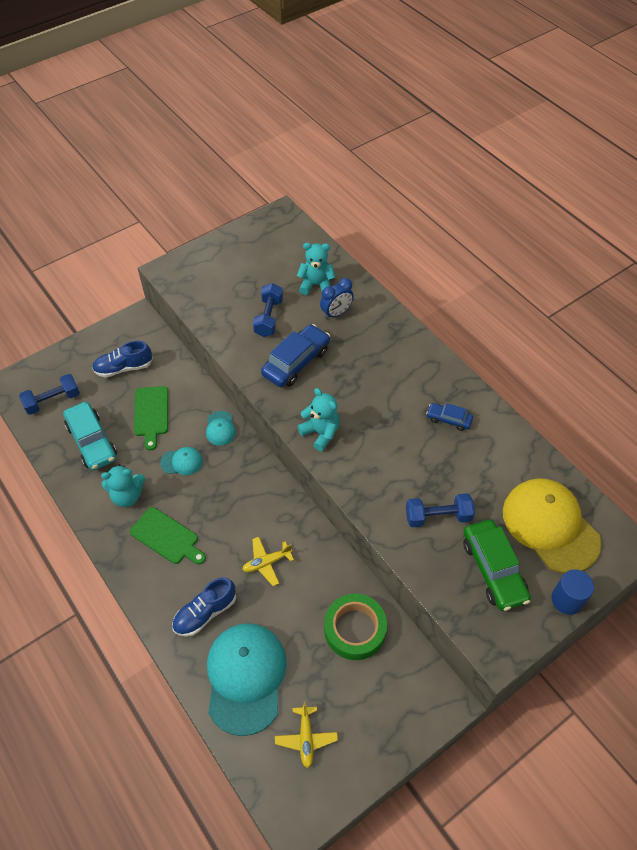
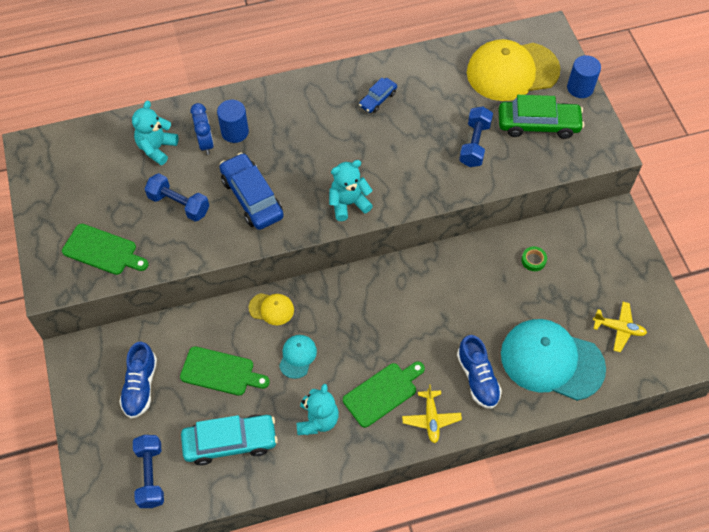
camera: 70 degrees left, 5 degrees up
turquoise cap [206,411,236,446] -> yellow cap [249,293,294,325]
yellow plane [242,537,294,586] -> yellow plane moved to [402,384,462,443]
green tape [324,594,387,660] -> green tape [521,246,547,271], size x0.43
none -> green cutting board [62,224,148,275]
none -> blue cylinder [217,100,249,143]

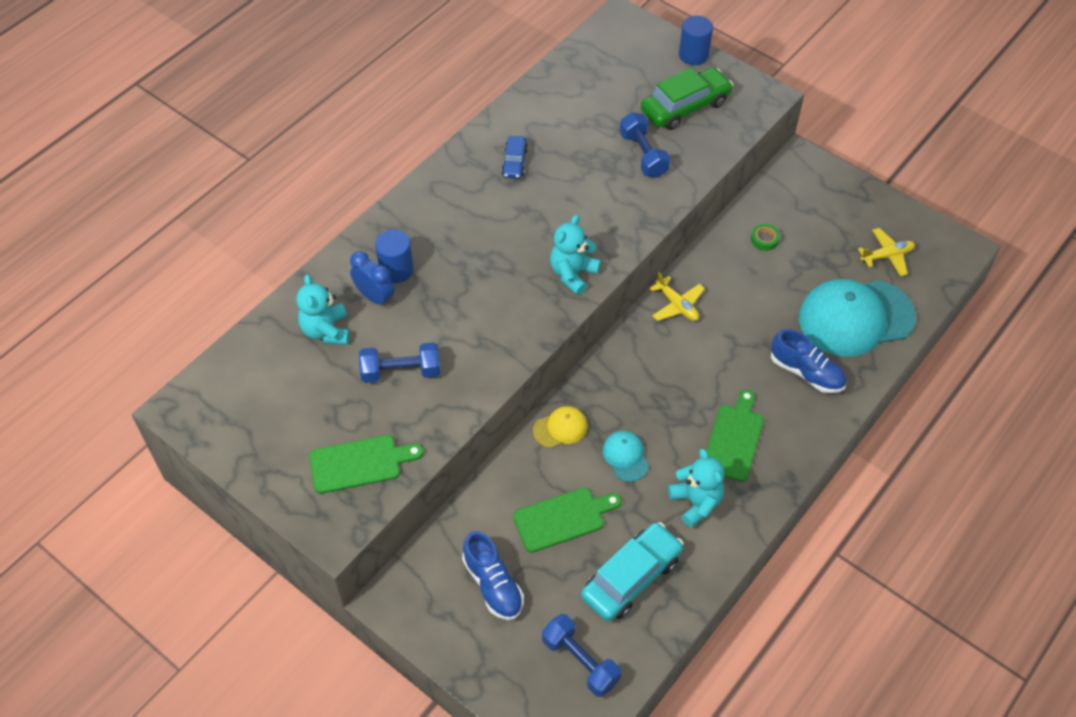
camera: 35 degrees left, 5 degrees down
blue car [220,153,284,230] -> none
yellow plane [402,384,462,443] -> yellow plane moved to [649,272,705,321]
yellow cap [467,39,561,101] -> none

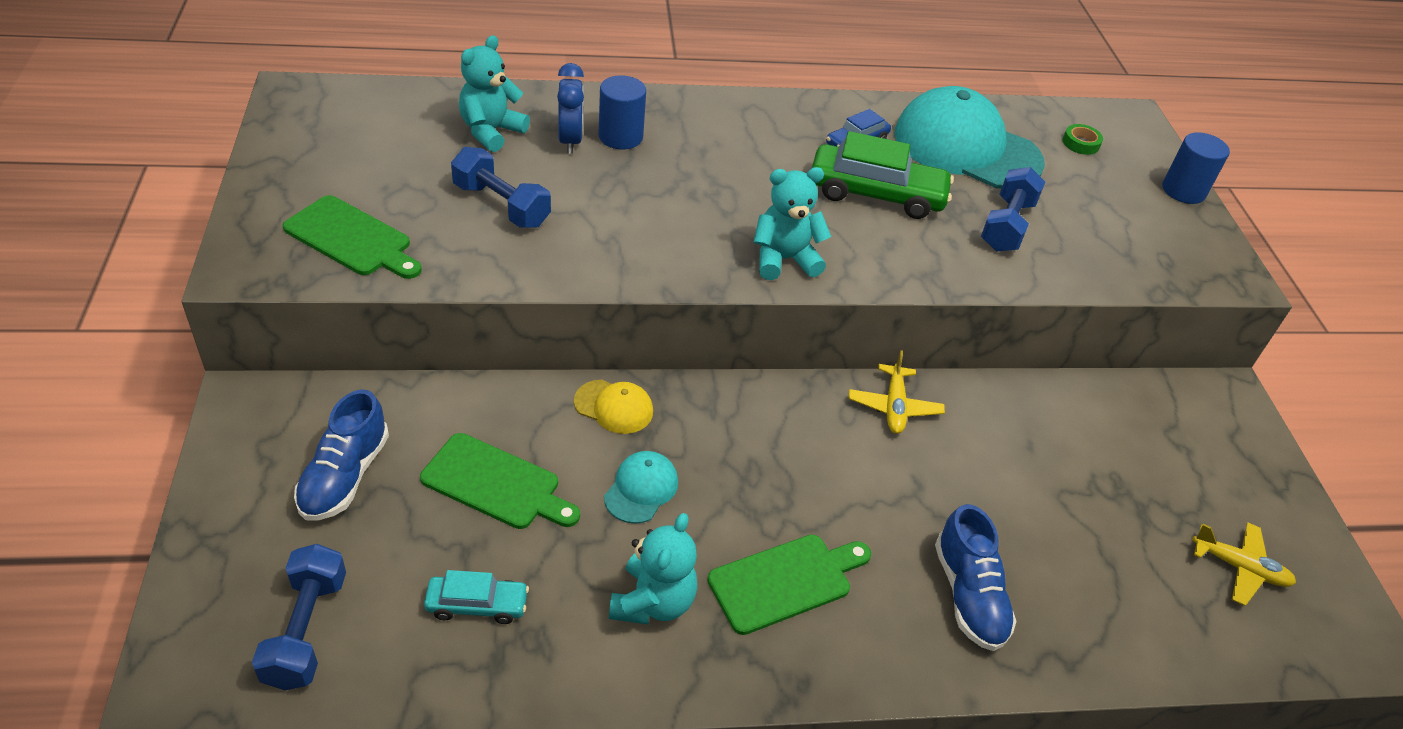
camera: 40 degrees right, 10 degrees down
turquoise car [581,522,684,621] -> turquoise car [424,570,529,624], size x0.54
green car [641,67,733,130] -> green car moved to [812,131,954,219]
green tape [751,224,780,251] -> green tape moved to [1063,124,1103,155]
turquoise cap [799,279,916,357] -> turquoise cap moved to [895,86,1045,189]

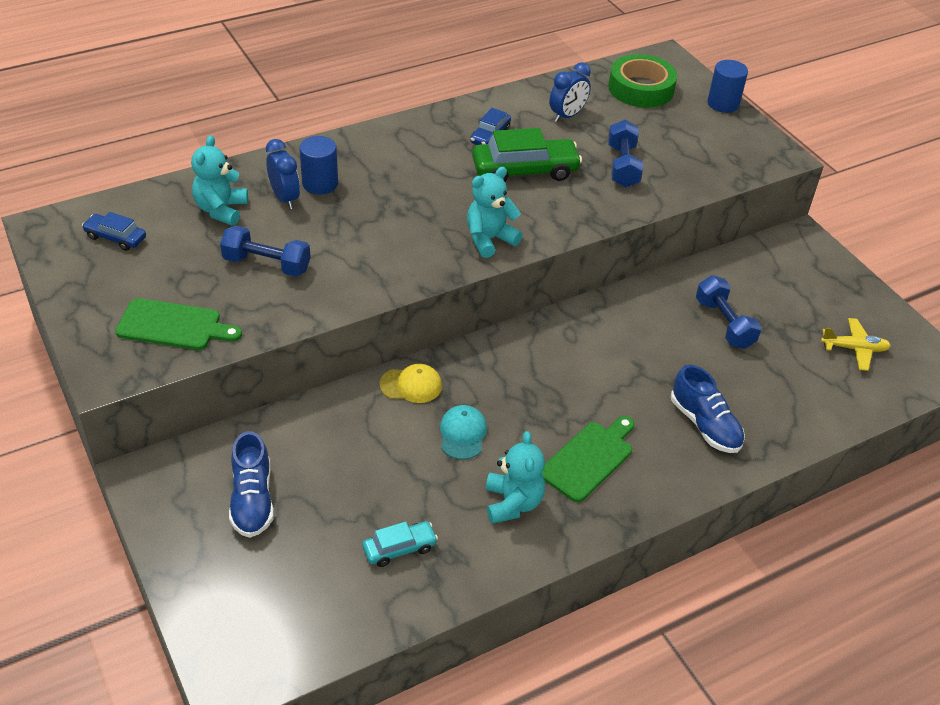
camera: 20 degrees left, 0 degrees up
blue dumbbell [252,544,346,690] -> blue dumbbell moved to [696,275,762,349]
green cutting board [420,433,580,529] -> none
yellow plane [849,351,945,434] -> none
turquoise cap [895,86,1045,189] -> blue clock [549,62,591,122]
green tape [1063,124,1103,155] -> green tape [609,54,677,108], size x2.35
none -> blue car [82,212,146,251]

